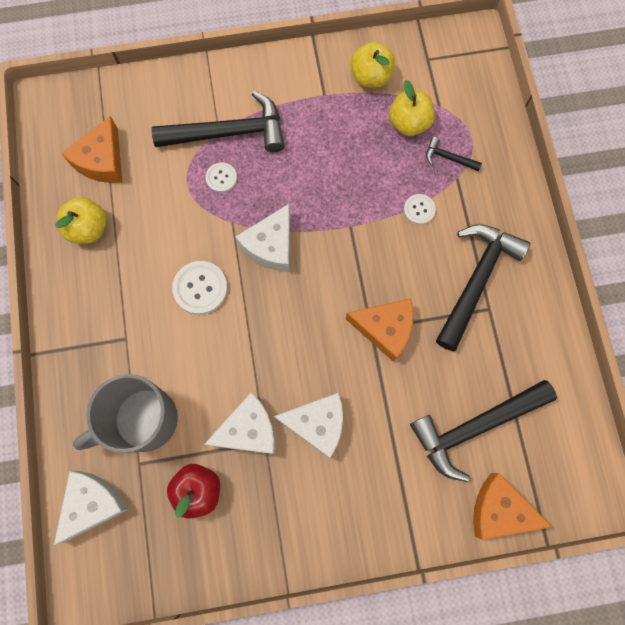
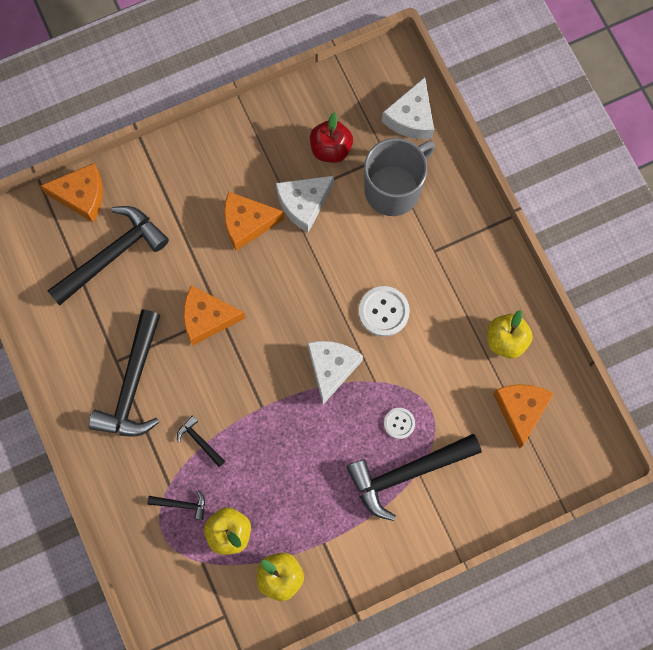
camera: 165 degrees right, 0 degrees up
white cheese [274,393,343,459] -> orange cheese [224,192,284,251]
white button [404,194,436,225] -> black hammer [177,416,225,467]

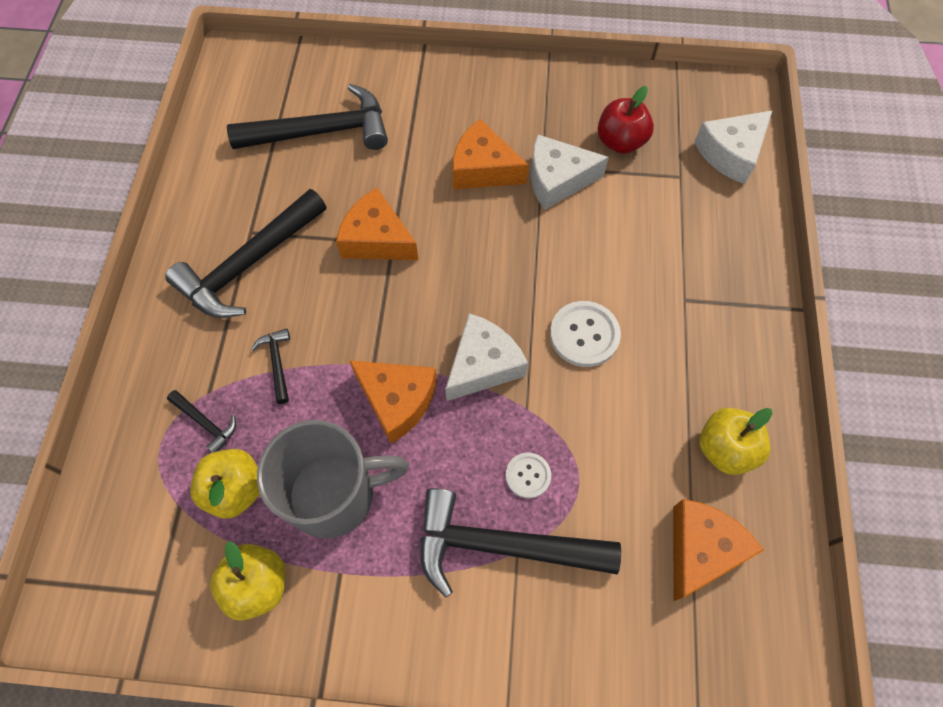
camera: 30 degrees right, 10 degrees down
orange cheese [40,163,103,222] -> orange cheese moved to [349,360,437,444]
grey mug [364,138,435,216] -> grey mug moved to [257,420,409,539]

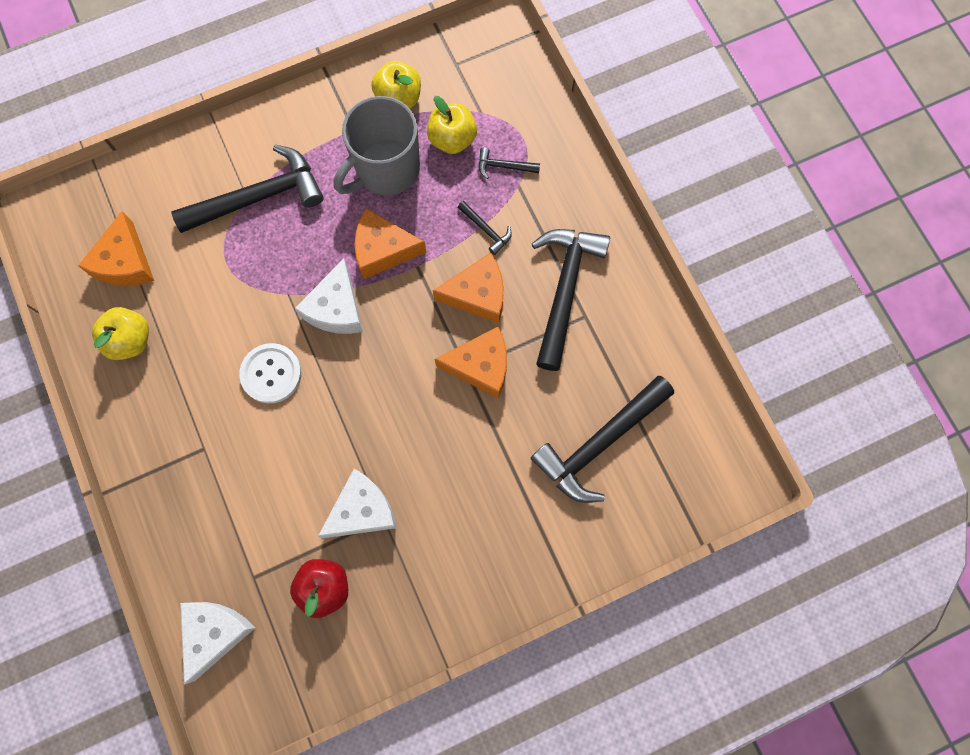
camera: 150 degrees right, 10 degrees up
orange cheese [453,119,529,189] -> orange cheese moved to [433,253,504,323]
white button [506,453,551,499] -> none

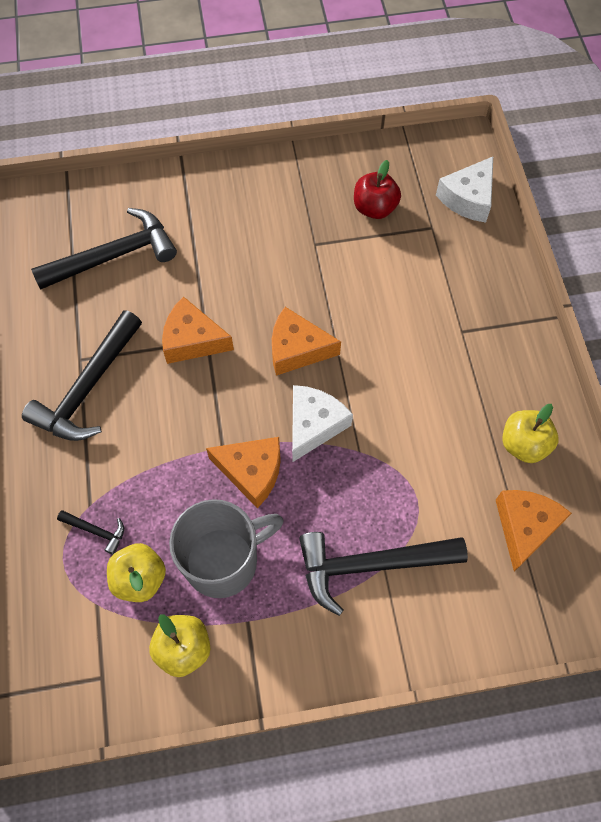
camera: 165 degrees left, 10 degrees down
white button [239,343,302,404] -> none
white cheese [318,469,397,538] -> none
orange cheese [433,253,504,323] -> orange cheese moved to [272,307,341,376]
black hammer [458,201,512,255] -> none

